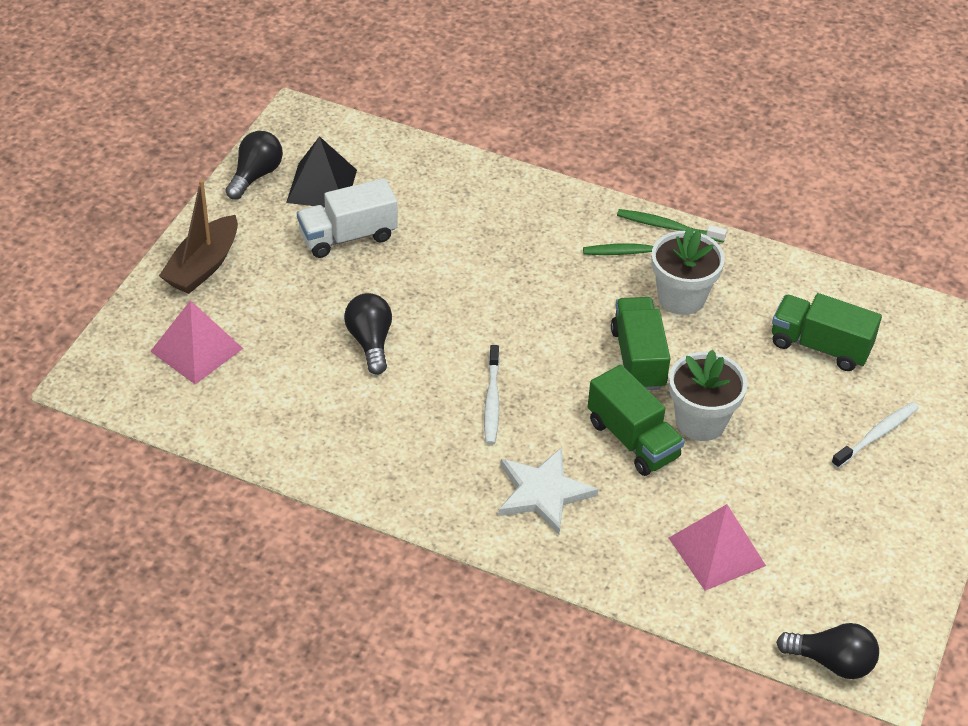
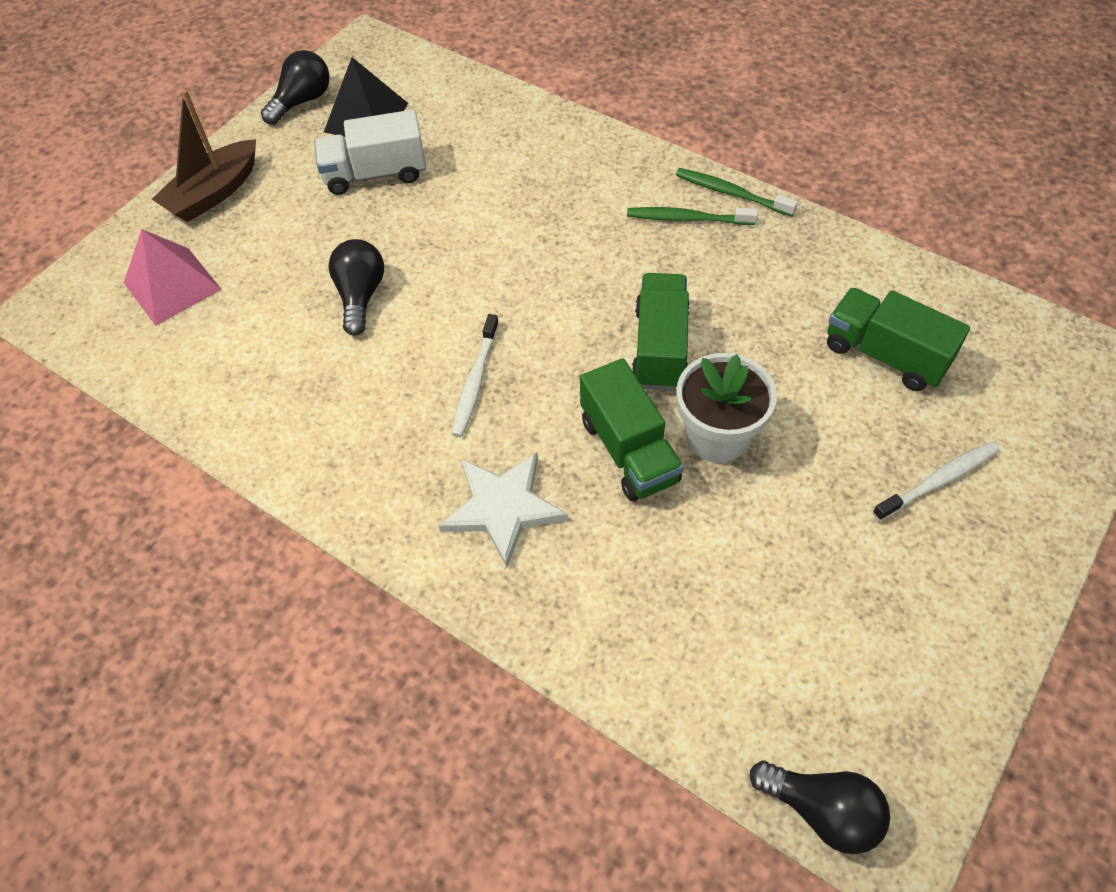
camera: 15 degrees right, 10 degrees up
white flower pot [651,227,725,315] -> none
pink pyramid [669,504,766,591] -> none

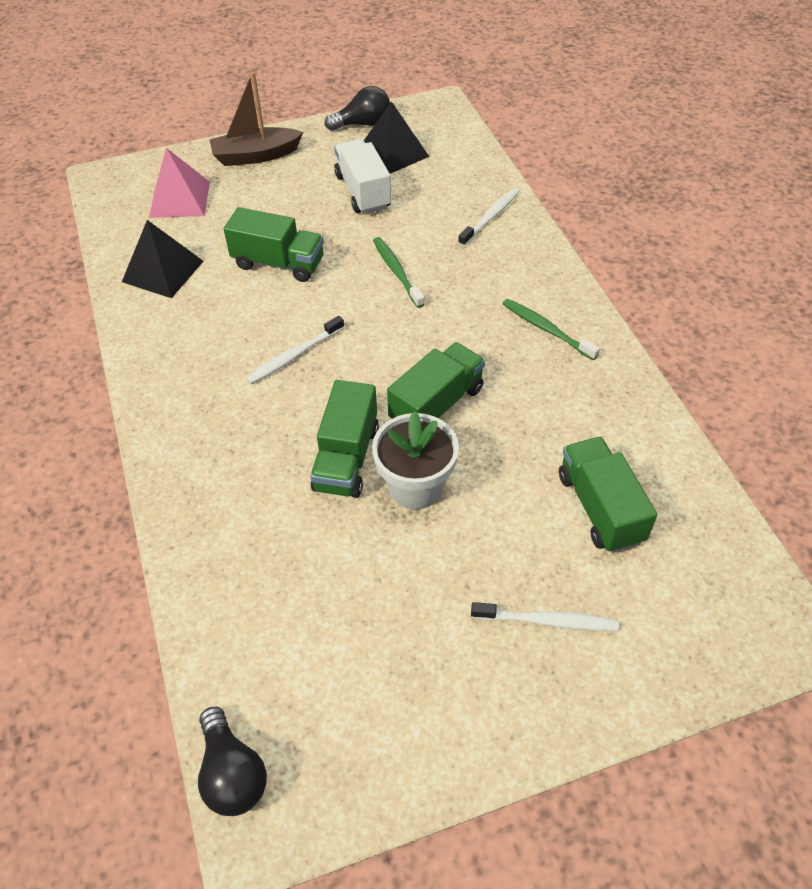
camera: 35 degrees right, 5 degrees down
white truck [314,110,426,195] -> white truck turned 45 degrees clockwise [334,139,391,214]
black light bulb [328,239,384,336] -> green truck [224,207,324,282]
white star [439,452,568,567] -> none
green toothbrush [676,168,798,217] -> green toothbrush moved to [373,237,425,308]
none -> black pyramid [122,220,204,298]
none -> white toothbrush [458,188,519,246]

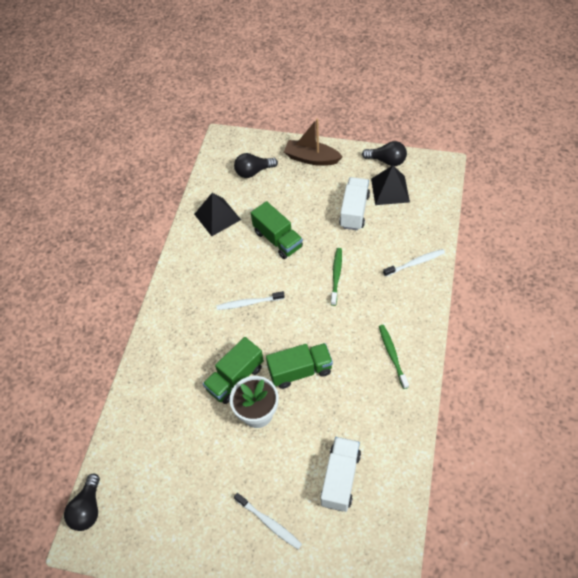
camera: 35 degrees right, 5 degrees up
pink pyramid [149,148,210,218] -> black light bulb [234,153,278,178]
green truck [559,437,657,553] -> white truck [320,437,361,512]

